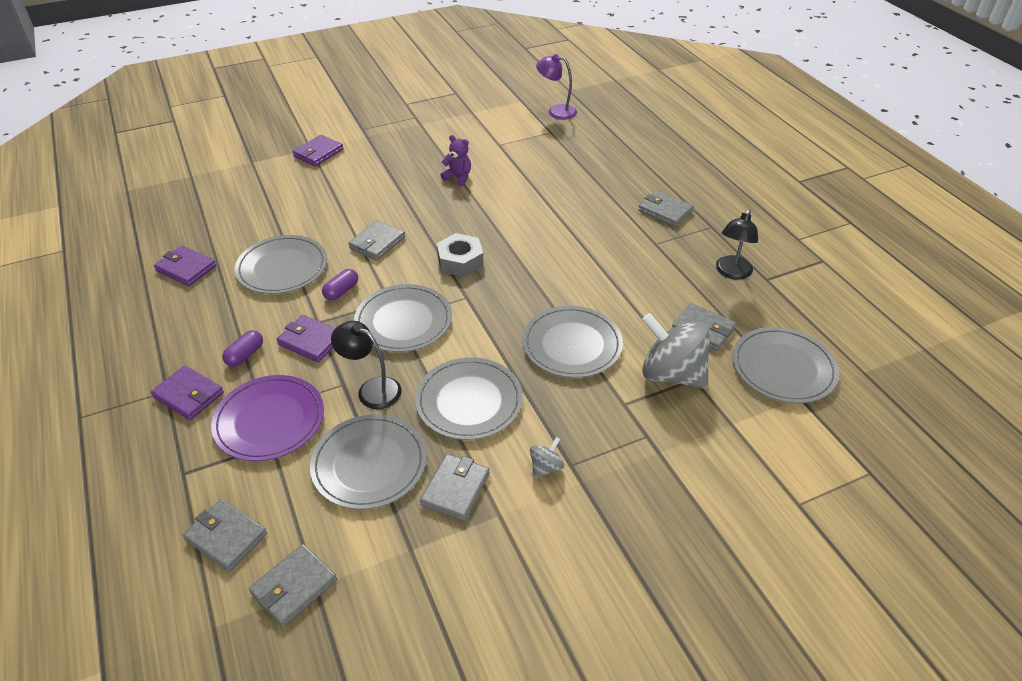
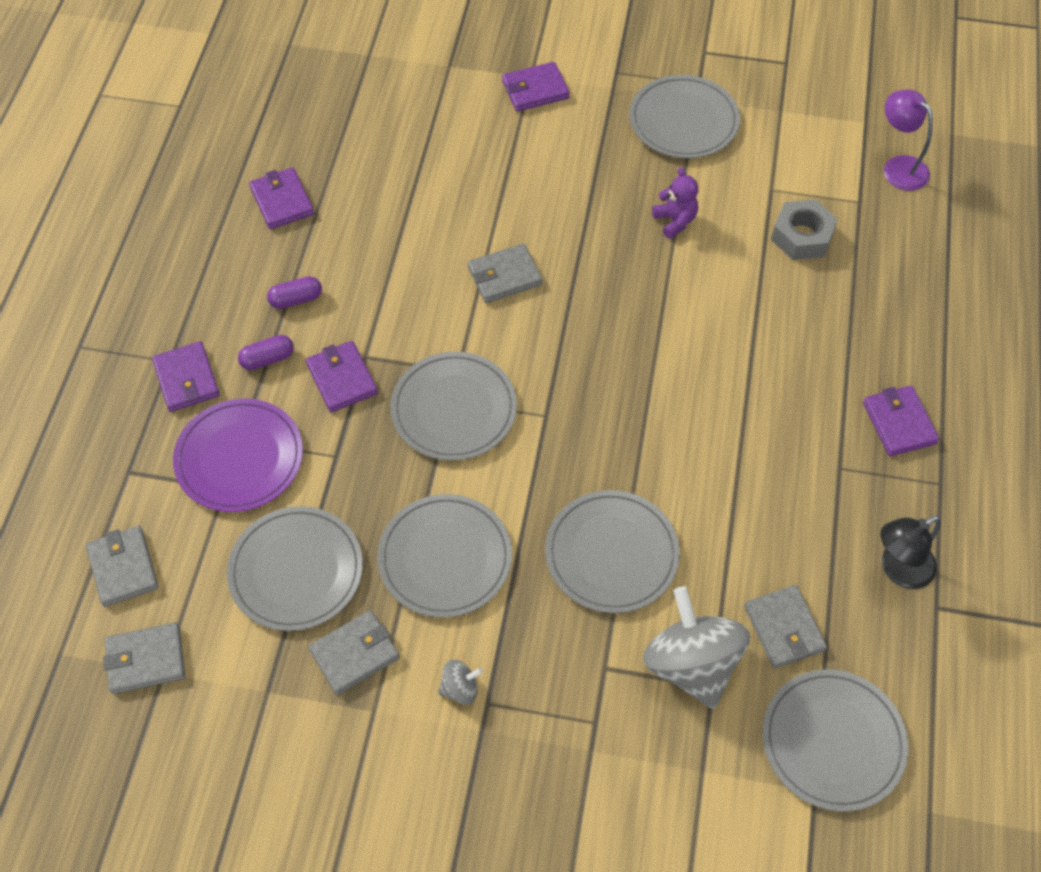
camera: 35 degrees right, 15 degrees up
grey plate [235,235,327,294] -> grey plate moved to [629,75,740,158]
purple capsule [322,269,358,301] -> purple capsule moved to [267,276,322,309]
black lamp [331,321,402,409] -> none
grey nut [437,233,484,277] -> grey nut moved to [771,199,838,260]
grey wallet [638,190,694,227] -> purple wallet [863,386,939,456]

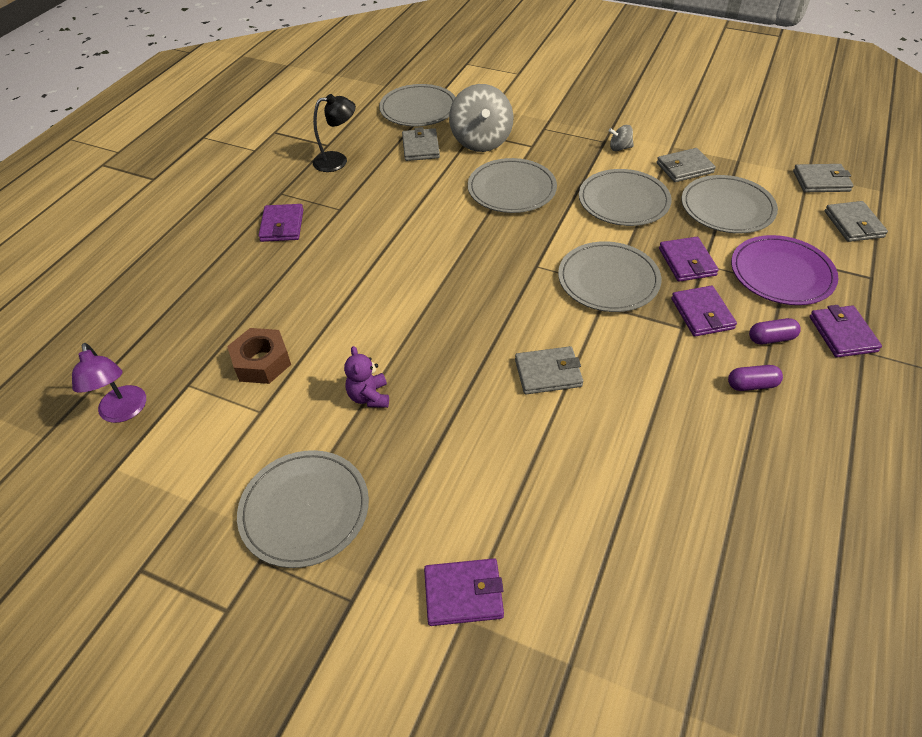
camera: 165 degrees left, 10 degrees down
purple wallet [249,167,314,229] -> purple wallet moved to [659,237,719,282]
grey nut [771,199,838,260] -> brown nut [227,328,291,384]

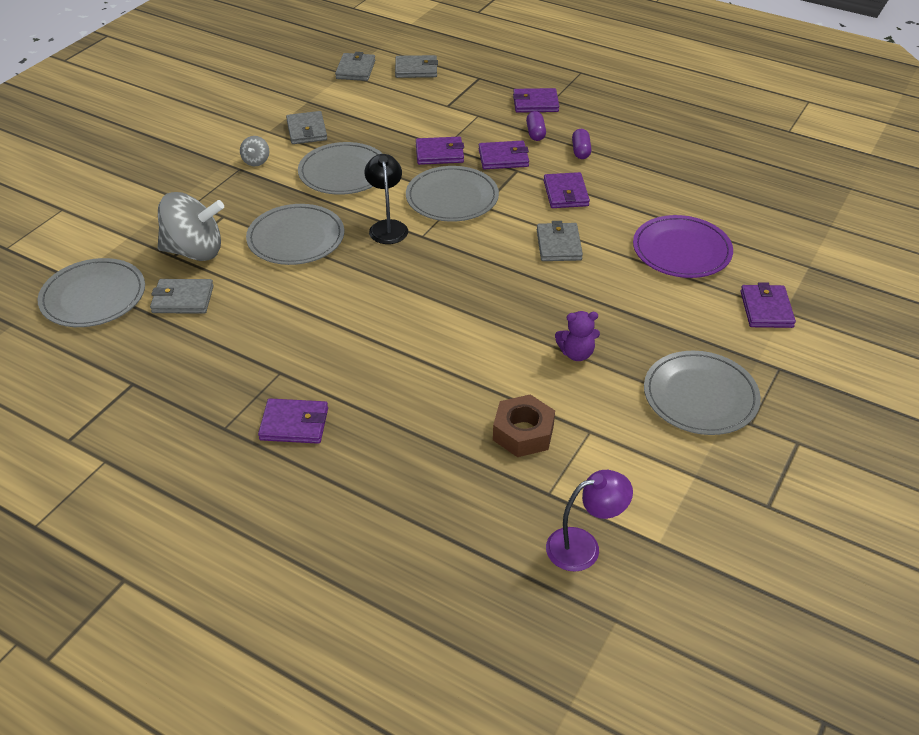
camera: 85 degrees left, 5 degrees down
black lamp [313,94,356,172] -> black lamp moved to [365,154,408,244]
grey plate [682,175,778,233] -> none
purple plate [731,235,838,305] -> purple plate moved to [633,215,733,278]
none -> purple wallet [543,172,590,208]

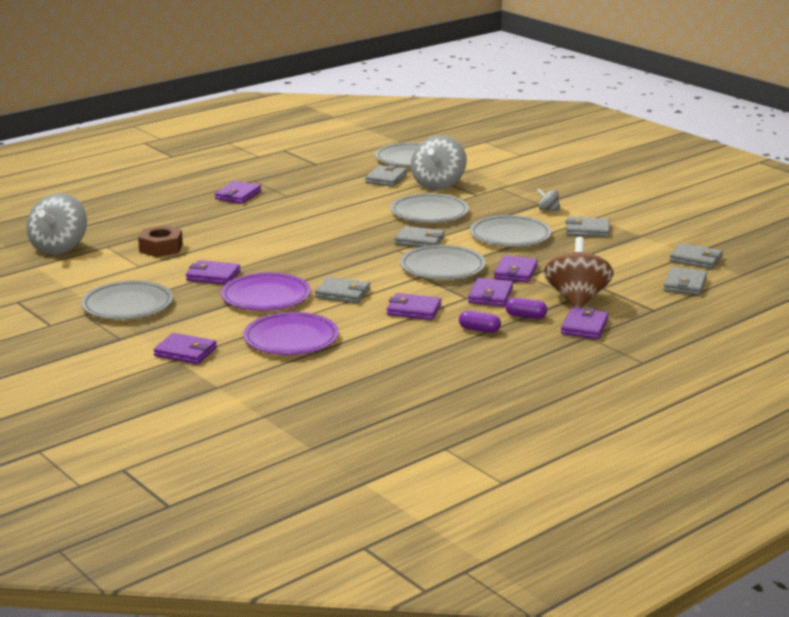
camera: 110 degrees right, 20 degrees down
black lamp [365,154,408,244] -> grey wallet [395,226,445,247]
purple lamp [546,470,633,572] -> grey spinning top [26,193,87,255]
purple teddy bear [555,311,600,361] -> purple wallet [186,260,240,284]
none -> purple plate [221,273,311,311]
none -> brown spinning top [544,237,614,308]

